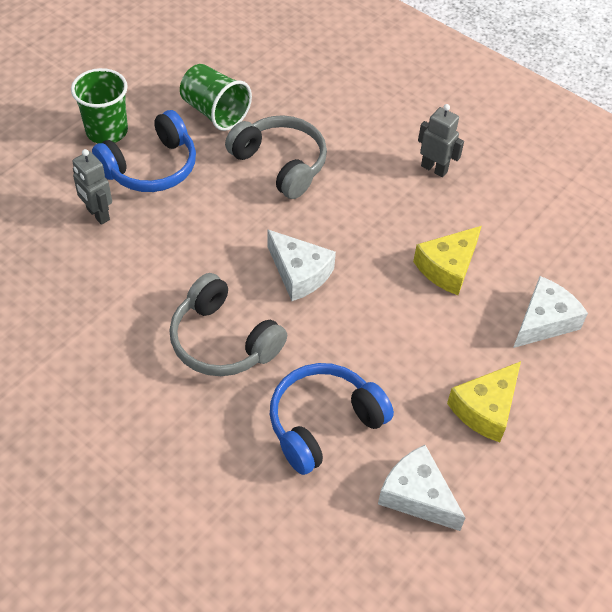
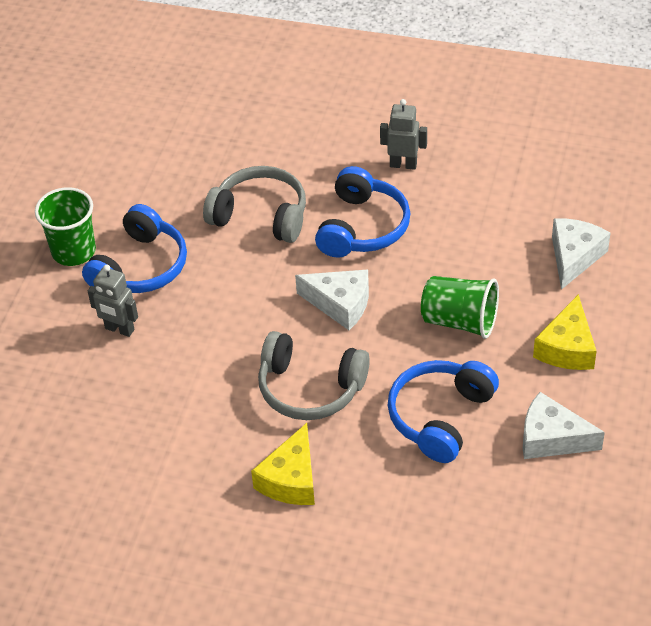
camera: 20 degrees left, 5 degrees down
green cup [180,64,252,131] -> green cup moved to [421,276,499,339]
yellow cheese [413,226,482,295] -> yellow cheese moved to [251,423,315,505]
none -> blue headphones [315,166,410,258]

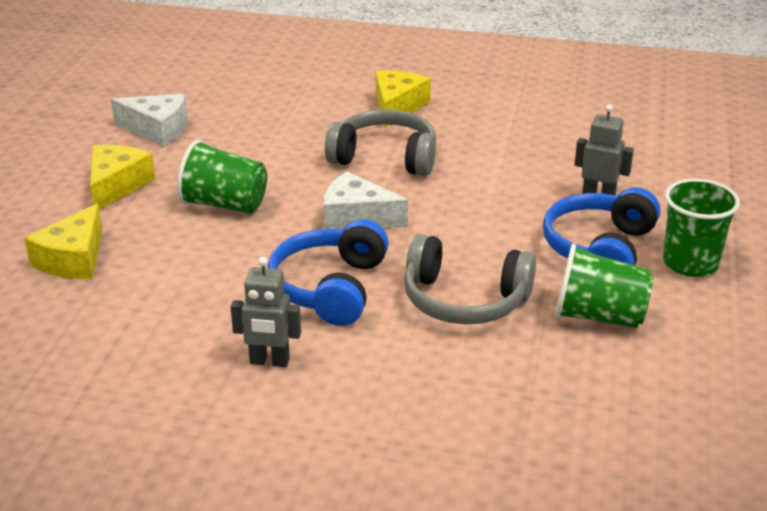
camera: 175 degrees right, 15 degrees down
blue headphones [388,360,499,463] -> none
white cheese [552,218,610,290] -> yellow cheese [24,204,103,279]
none -> green cup [555,244,653,328]

